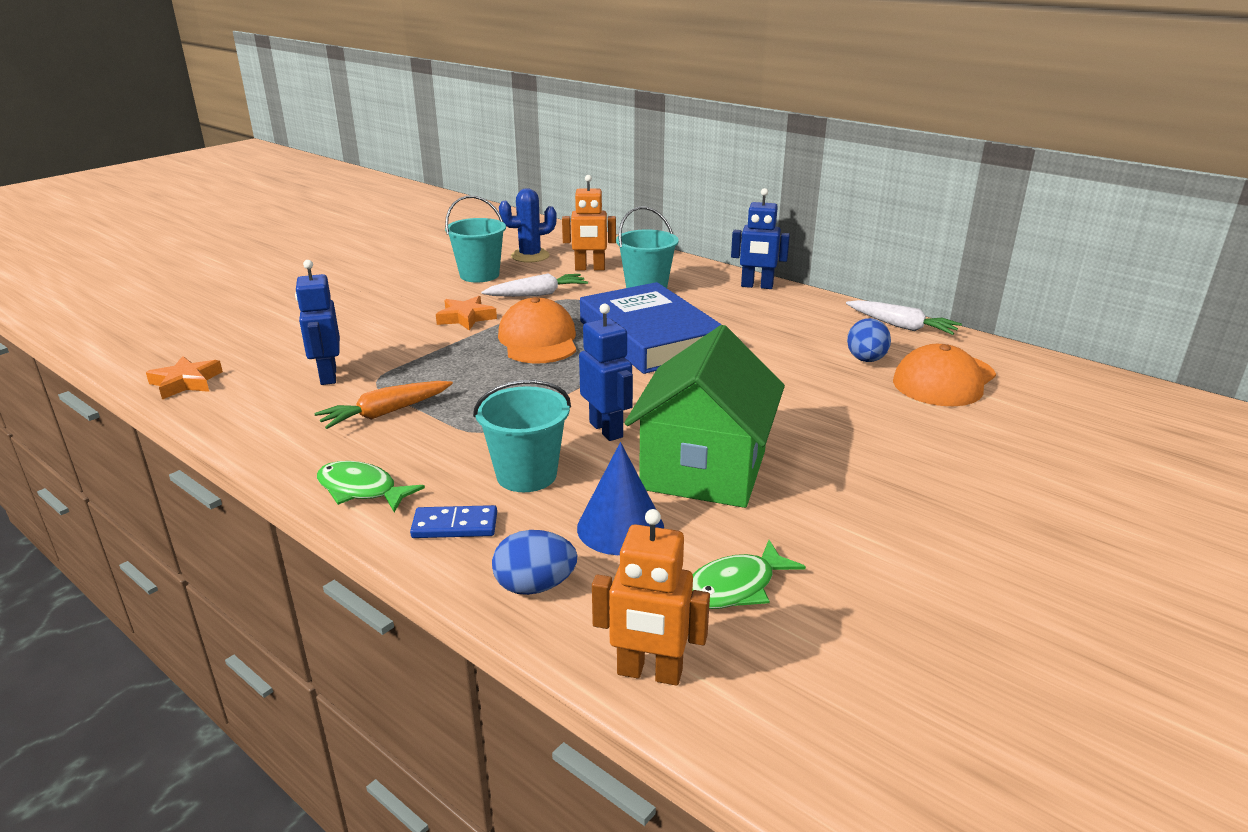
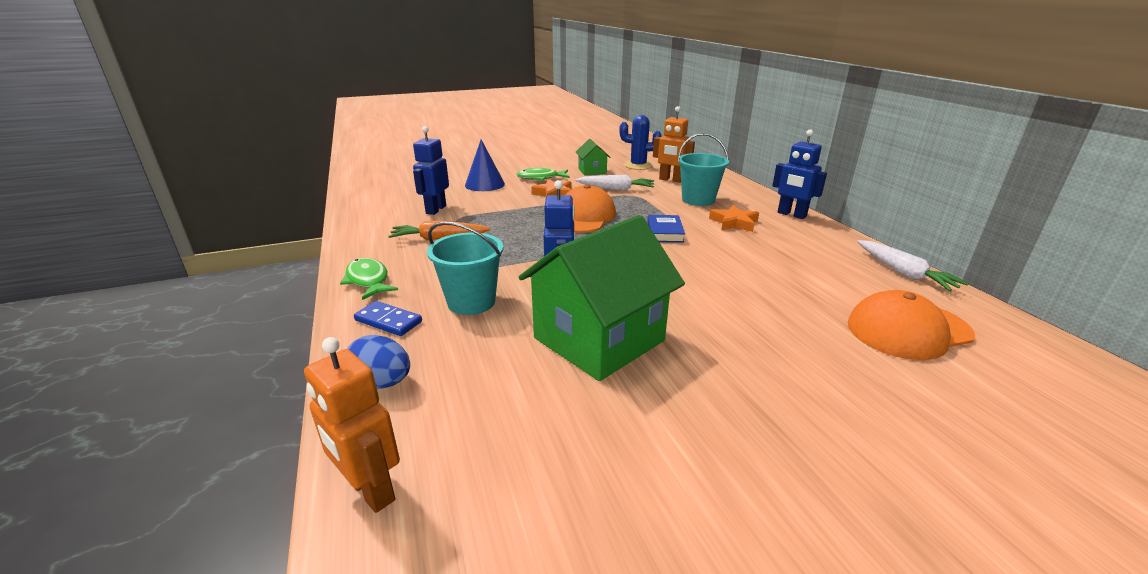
camera: 30 degrees right, 0 degrees up
orange star [146,356,223,400] -> orange star moved to [709,205,759,232]
turquoise bucket [445,195,506,283] -> green house [576,139,610,176]
blue cone [577,442,664,555] -> blue cone moved to [465,140,505,191]
blue book [580,282,722,374] -> blue book [647,215,685,243], size x0.42
green fish [692,540,806,609] -> green fish moved to [516,168,570,181]
blue egg [847,318,891,362] -> none

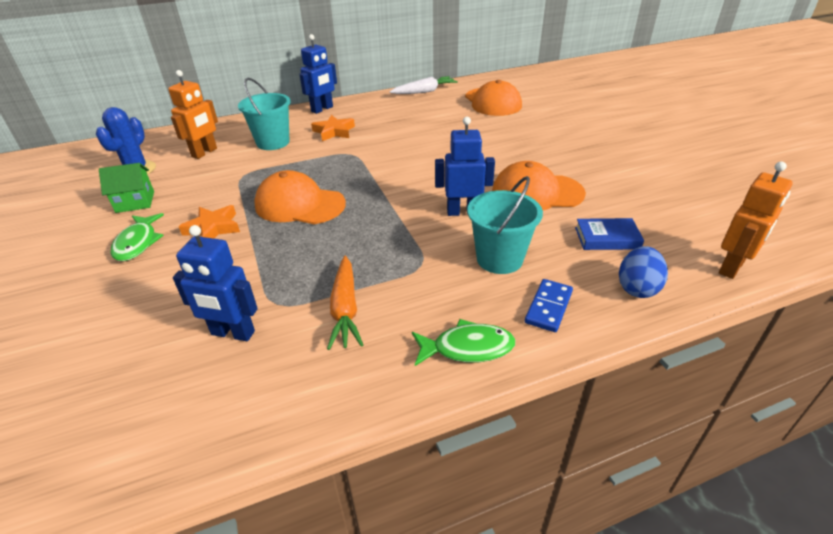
camera: 90 degrees left, 10 degrees up
green fish [340,258,398,300] -> green fish turned 150 degrees counterclockwise [412,319,515,366]
blue cone [465,140,505,191] -> none
green house [519,215,685,381] -> orange cap [492,161,586,210]
white carrot [575,175,654,191] -> none
blue book [647,215,685,243] -> blue book moved to [575,218,644,250]

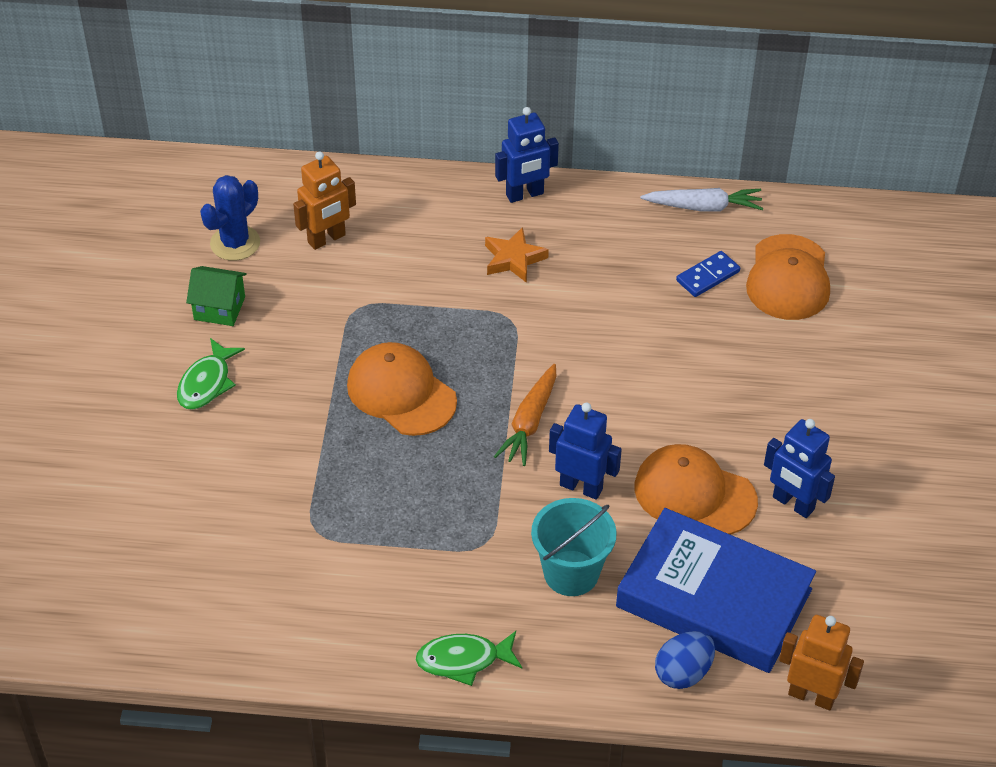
camera: 25 degrees right, 10 degrees up
blue robot [173,225,258,341] -> blue robot moved to [764,419,835,518]
orange star [179,205,240,239] -> none
turquoise bucket [238,78,290,150] -> none
orange carrot [327,256,363,350] -> orange carrot moved to [494,364,556,466]
green fish [412,319,515,366] -> green fish turned 150 degrees clockwise [416,631,522,686]
blue domino [525,279,573,332] -> blue domino moved to [676,251,740,297]
blue book [575,218,644,250] -> blue book [616,508,816,673], size x2.36
orange robot [719,162,793,279] -> orange robot turned 135 degrees counterclockwise [779,615,864,710]

